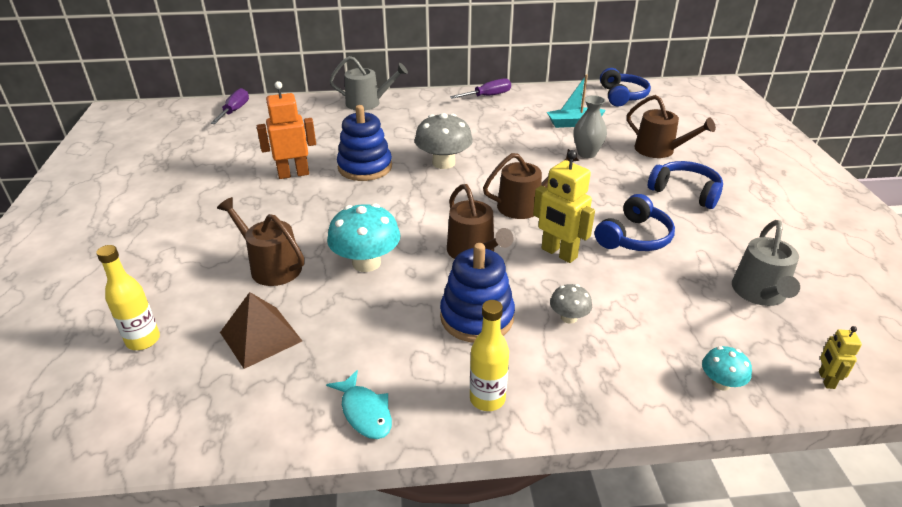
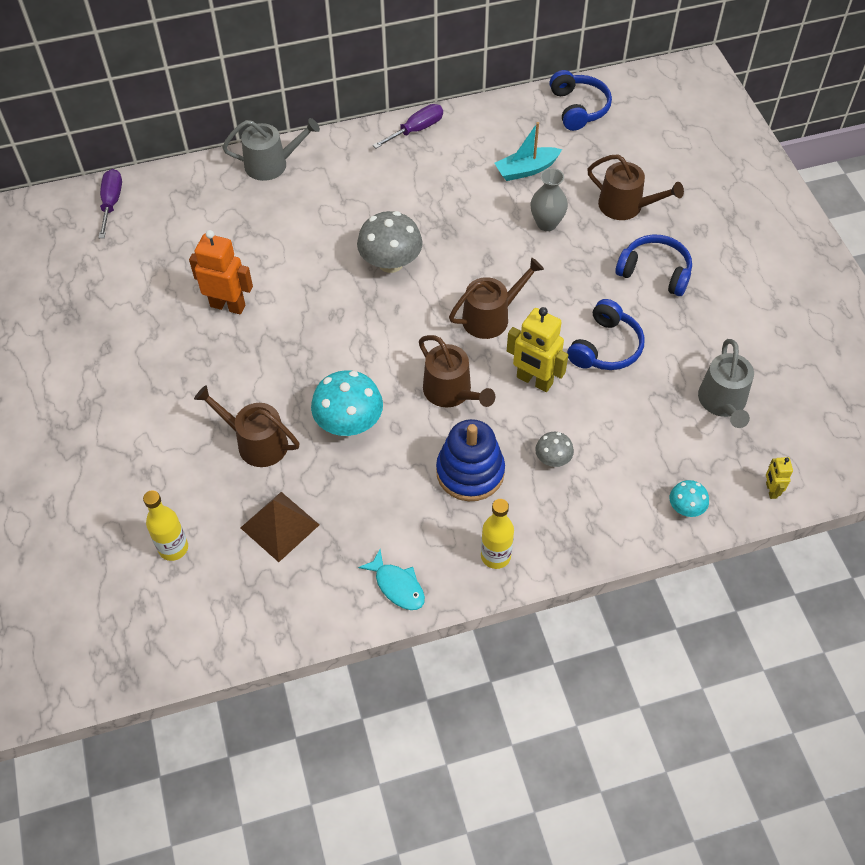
camera: 10 degrees left, 20 degrees up
orange robot [257,81,316,179] -> orange robot turned 45 degrees clockwise [189,230,253,314]
blue stacking toy [337,105,392,181] -> none

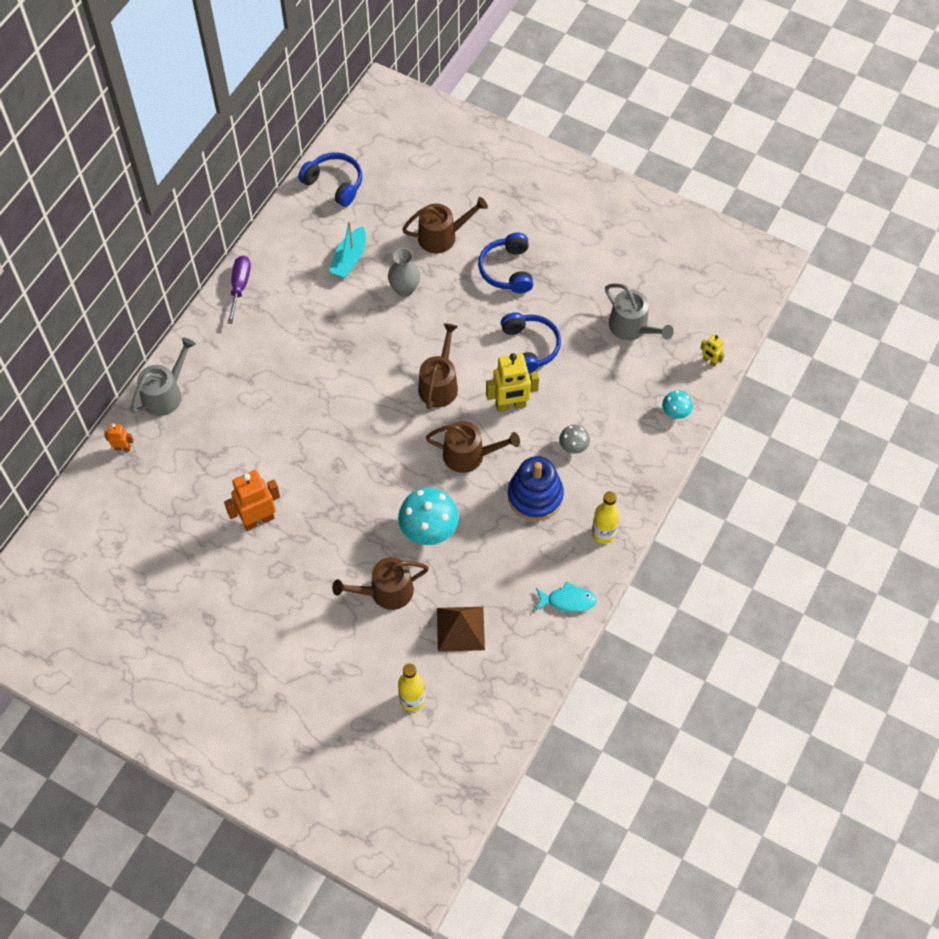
camera: 45 degrees left, 5 degrees up
purple screwdriver [98,169,122,238] -> none
grey mushroom [357,211,423,273] -> none
blue headphones [615,234,692,296] -> blue headphones turned 75 degrees counterclockwise [478,233,533,293]
none -> orange robot [104,424,134,452]

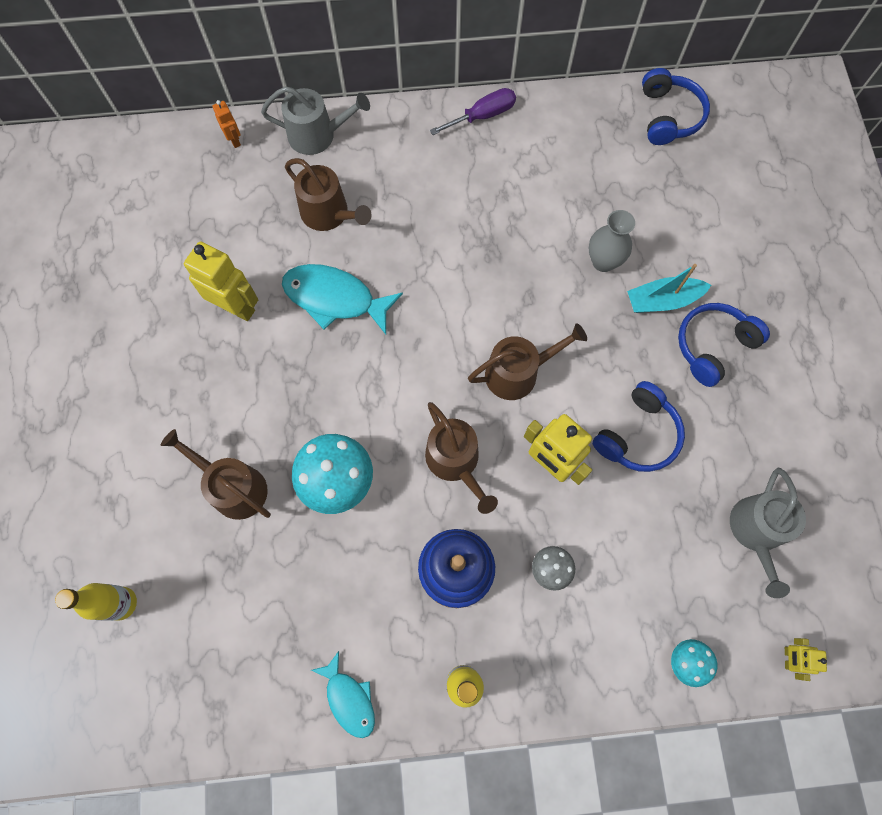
camera: 55 degrees right, 10 degrees up
orange robot [224,470,280,531] -> yellow robot [184,241,258,321]
turquoise boat [329,221,366,278] -> turquoise boat moved to [627,264,711,313]
brown watering can [402,197,488,253] -> brown watering can moved to [285,158,371,231]
brown pyramid [437,607,485,652] -> none
none -> turquoise fish [282,264,403,335]

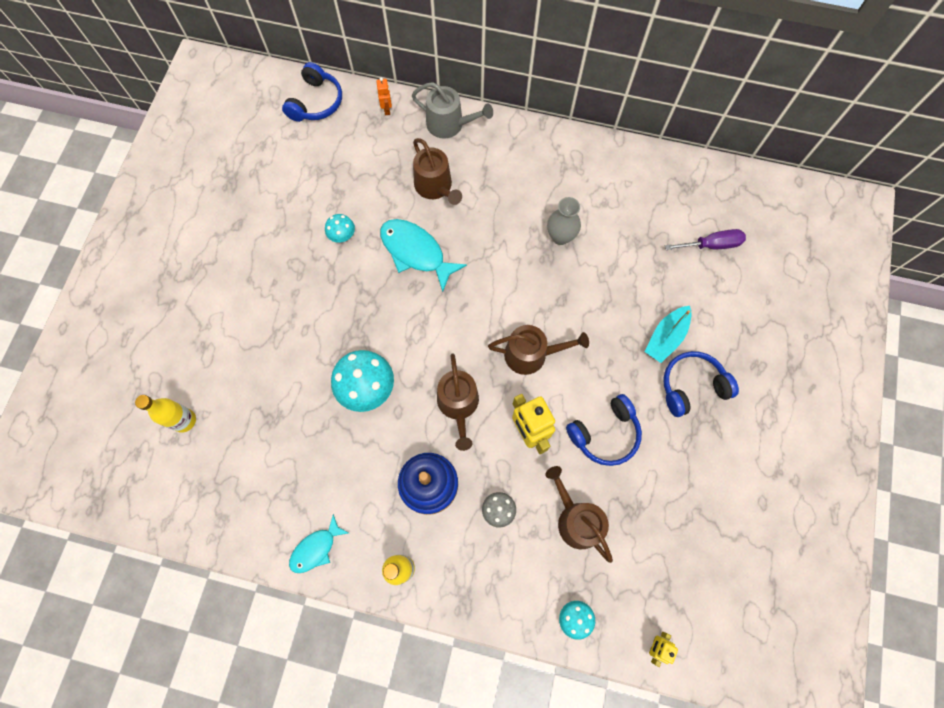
camera: 20 degrees right, 0 degrees up
brown watering can [161,429,271,520] -> brown watering can moved to [545,466,613,563]
yellow robot [184,241,258,321] -> turquoise mushroom [325,214,355,243]
turquoise fish [311,651,375,738] -> turquoise fish turned 60 degrees clockwise [289,514,349,573]
purple screwdriver [430,88,516,135] -> purple screwdriver moved to [665,229,746,250]
grey vase [589,210,635,272] -> grey vase moved to [547,197,581,245]
turquoise boat [627,264,711,313] -> turquoise boat turned 60 degrees counterclockwise [645,306,692,363]
blue headphones [642,68,710,145] -> blue headphones moved to [282,62,342,122]
grey watering can [730,468,806,598] -> none

